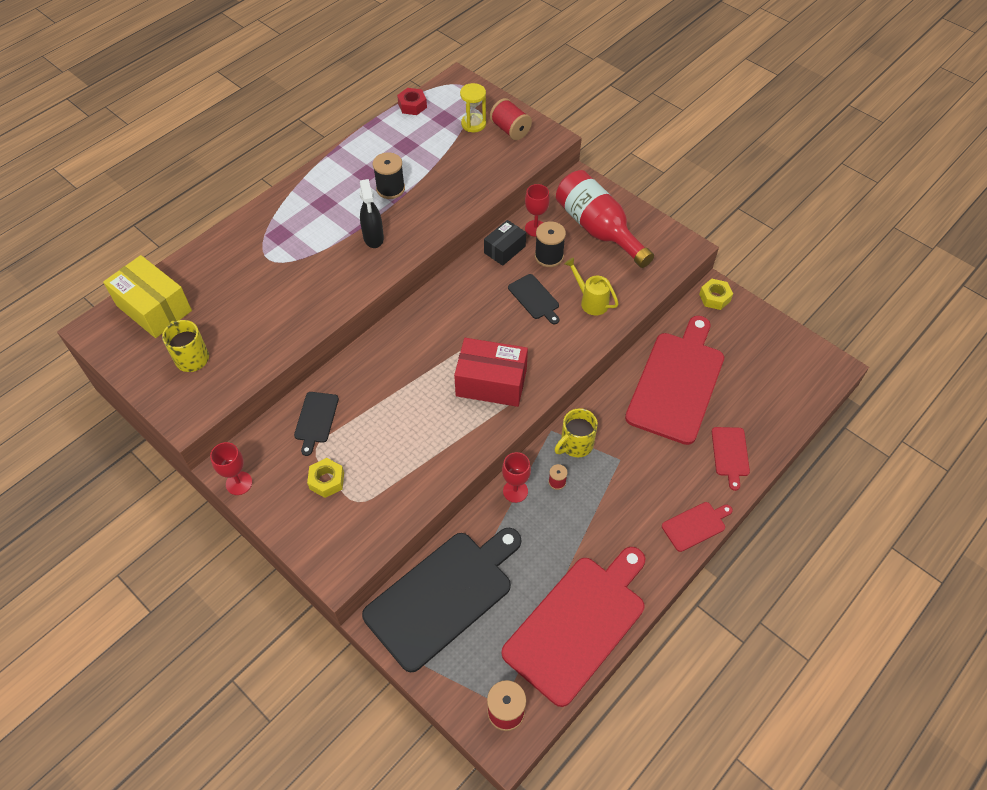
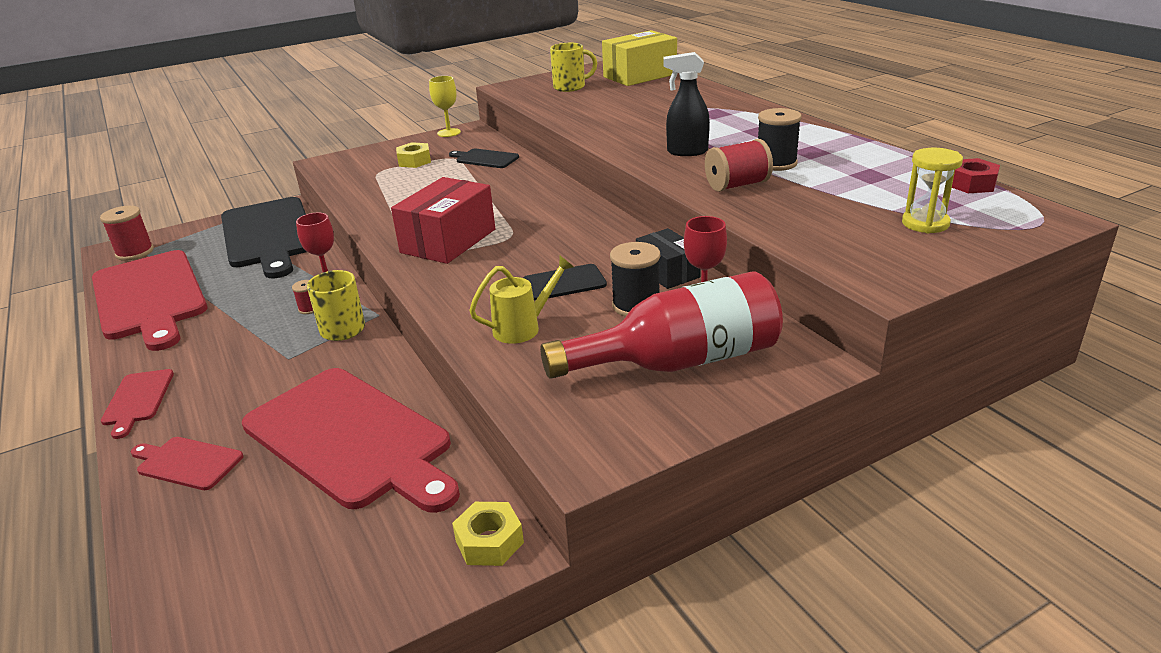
camera: 110 degrees right, 25 degrees down
red goblet [210,442,252,495] -> yellow goblet [429,76,461,137]
red spool [490,98,532,140] -> red spool moved to [705,139,773,192]

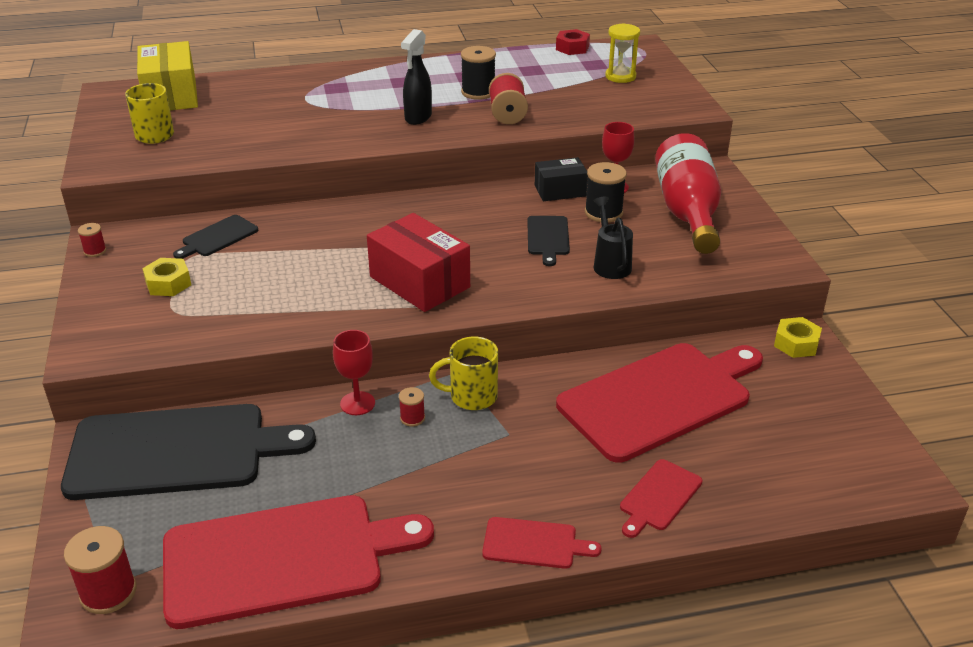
camera: 75 degrees left, 5 degrees up
yellow goblet [429,76,461,137] -> red spool [78,223,106,257]
yellow watering can [469,256,574,344] -> black watering can [594,196,633,279]

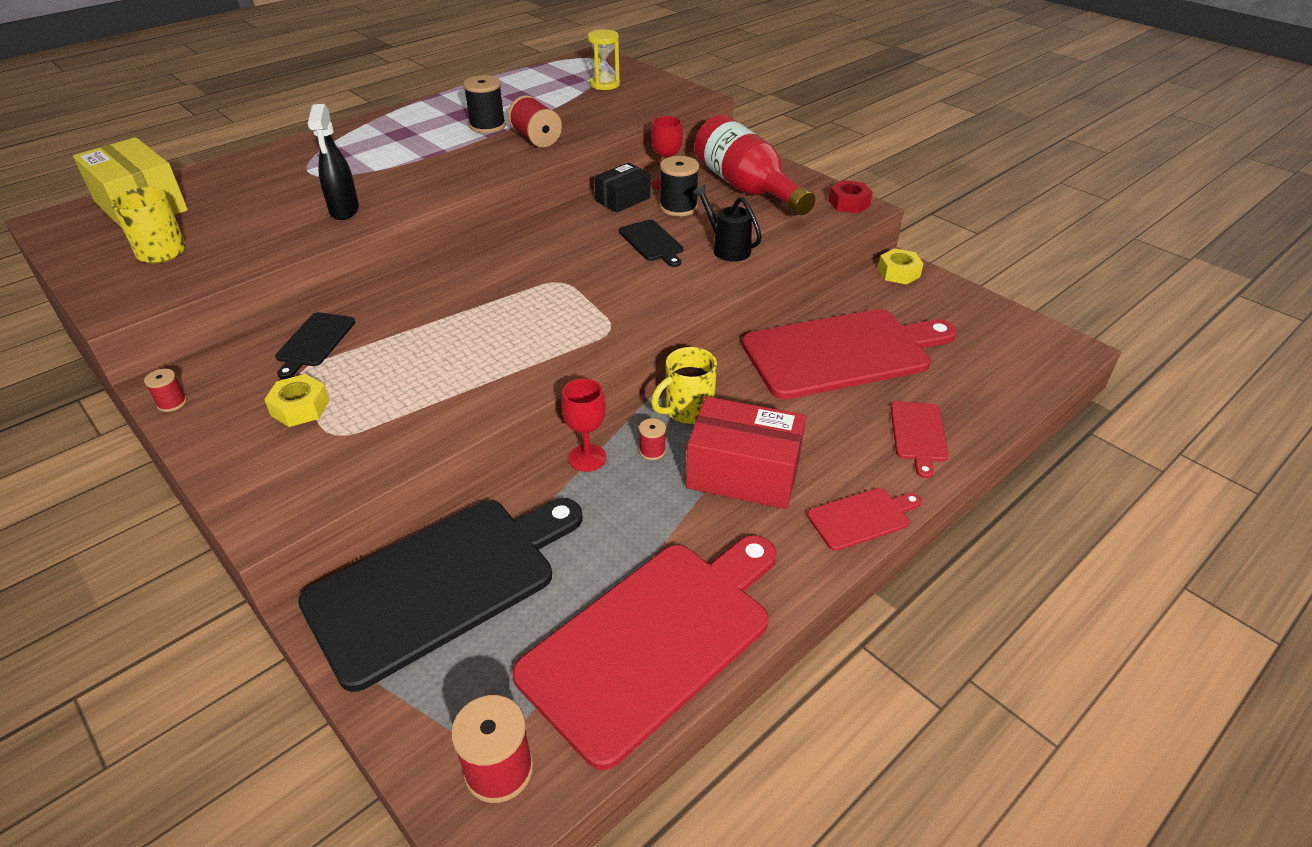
camera: 30 degrees left, 5 degrees up
red box [367,213,470,312] -> red box moved to [686,396,806,509]
black spray bottle [401,29,432,125] -> black spray bottle moved to [308,104,359,220]
red nut [556,29,590,55] -> red nut moved to [828,180,873,213]
red cutting board [556,343,763,463] -> red cutting board turned 45 degrees clockwise [742,309,957,399]

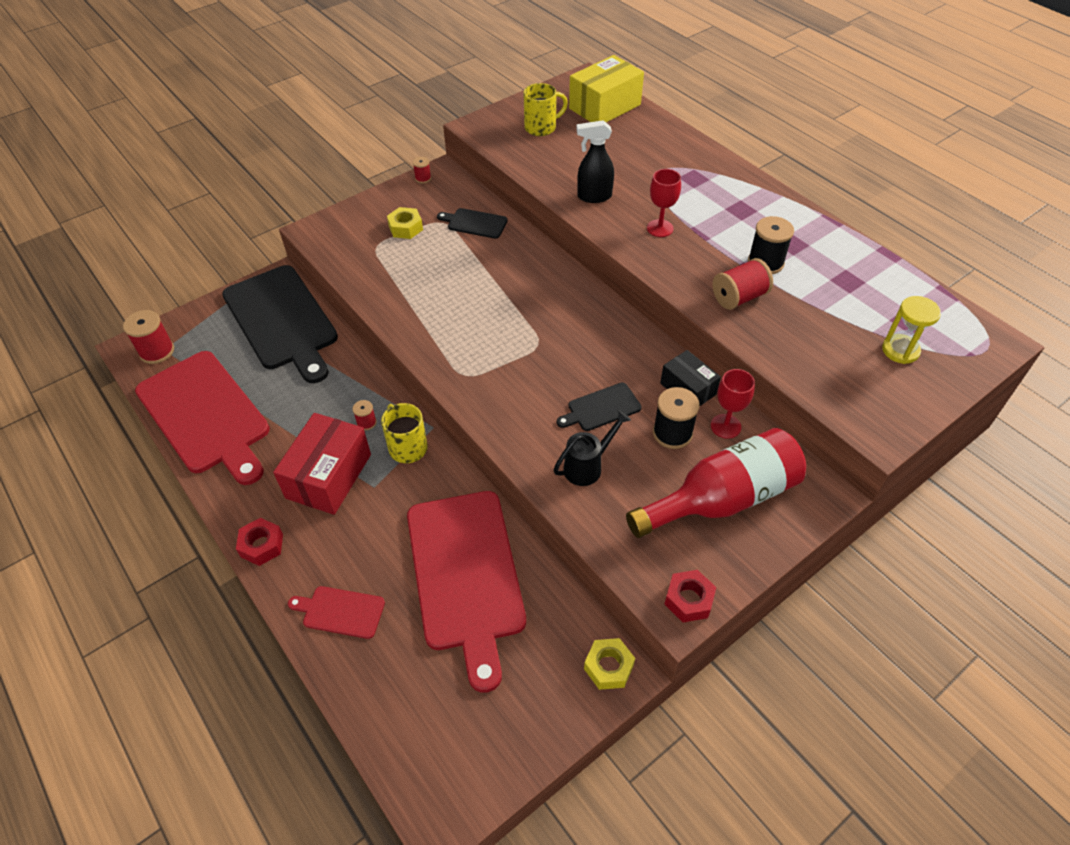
camera: 95 degrees right, 10 degrees up
red goblet [561,378,606,472] -> red goblet moved to [647,169,681,237]
red cutting board [807,488,921,551] -> red nut [236,518,283,566]

